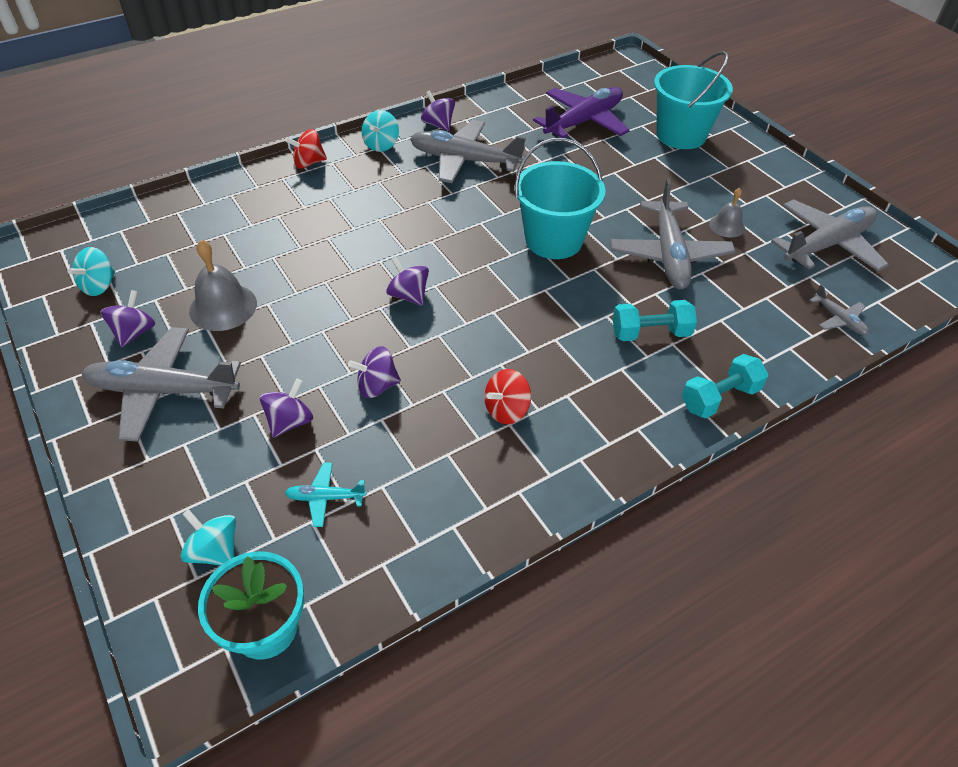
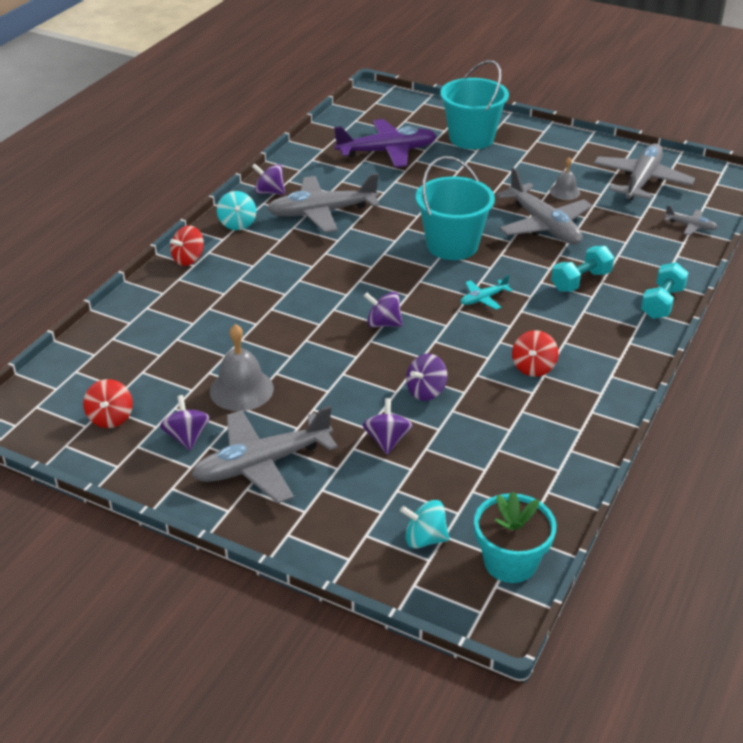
camera: 30 degrees left, 10 degrees down
turquoise spinning top [67,247,115,296] -> red spinning top [83,379,133,428]
turquoise plane [285,463,366,527] -> turquoise plane moved to [461,275,513,310]
purple plane [533,87,630,138] -> purple plane turned 60 degrees clockwise [334,119,437,167]

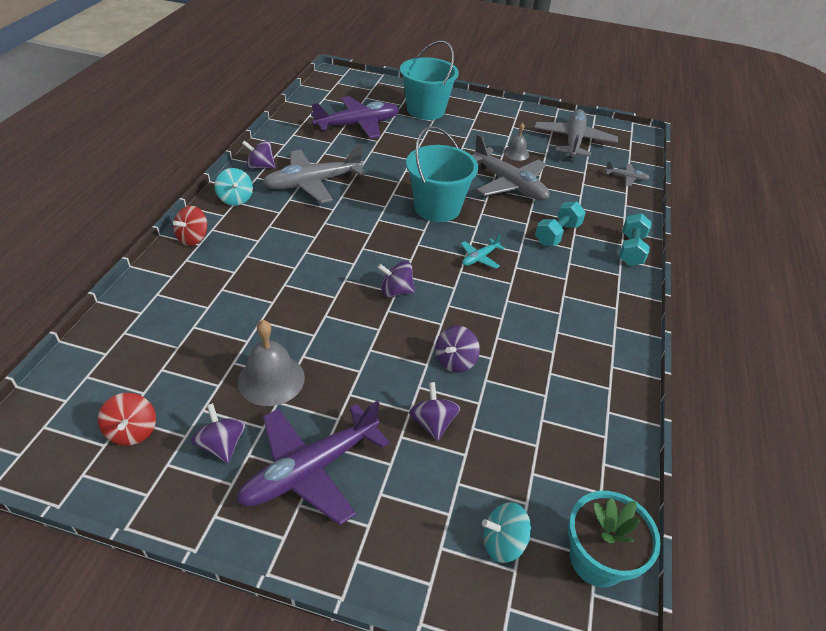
camera: 15 degrees left, 5 degrees up
grey plane [191,406,338,503] -> purple plane [236,401,390,525]
red spinning top [512,330,559,377] -> none

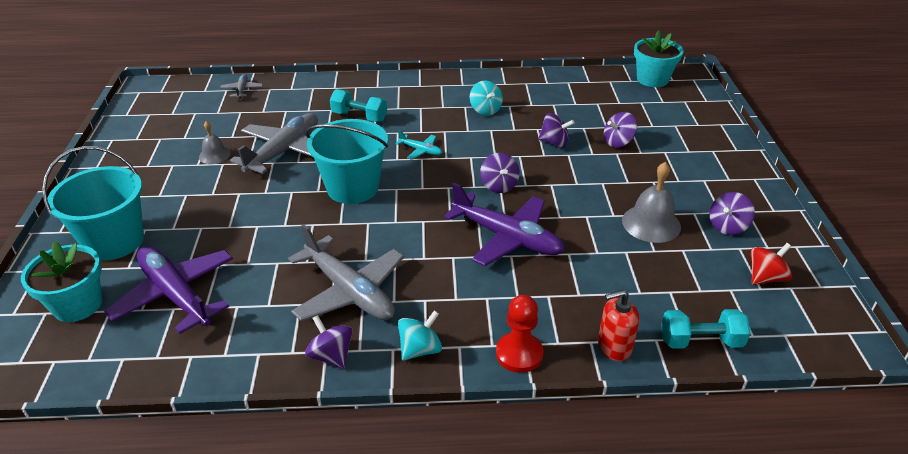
camera: 105 degrees left, 5 degrees down
red spinning top [173,206,207,246] -> red pawn [496,295,543,373]
purple plane [236,401,390,525] -> purple plane moved to [444,183,565,266]
purple spinning top [242,140,275,169] -> purple spinning top turned 150 degrees clockwise [305,315,353,369]
turquoise spinning top [482,502,531,563] -> turquoise spinning top moved to [470,81,503,116]
grey plane [534,109,618,158] -> none
turquoise dumbbell [619,213,651,266] -> turquoise dumbbell moved to [661,309,751,349]
none -> turquoise flower pot [21,241,102,322]
none -> red soap dispenser [598,290,639,361]

